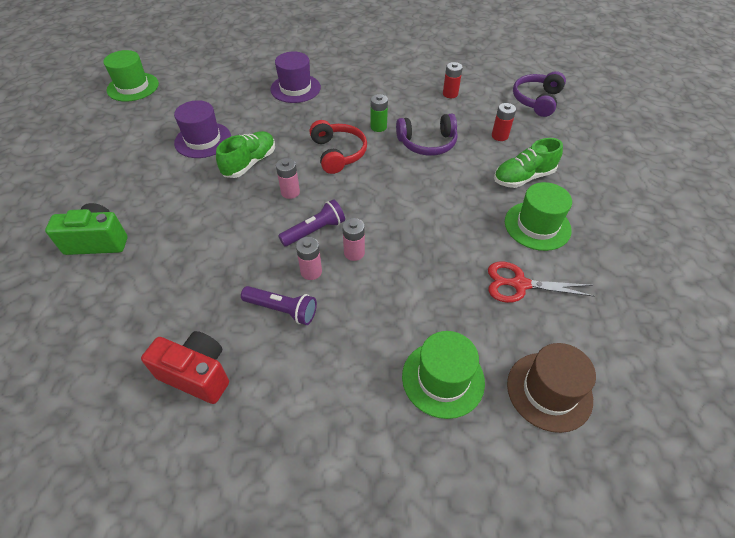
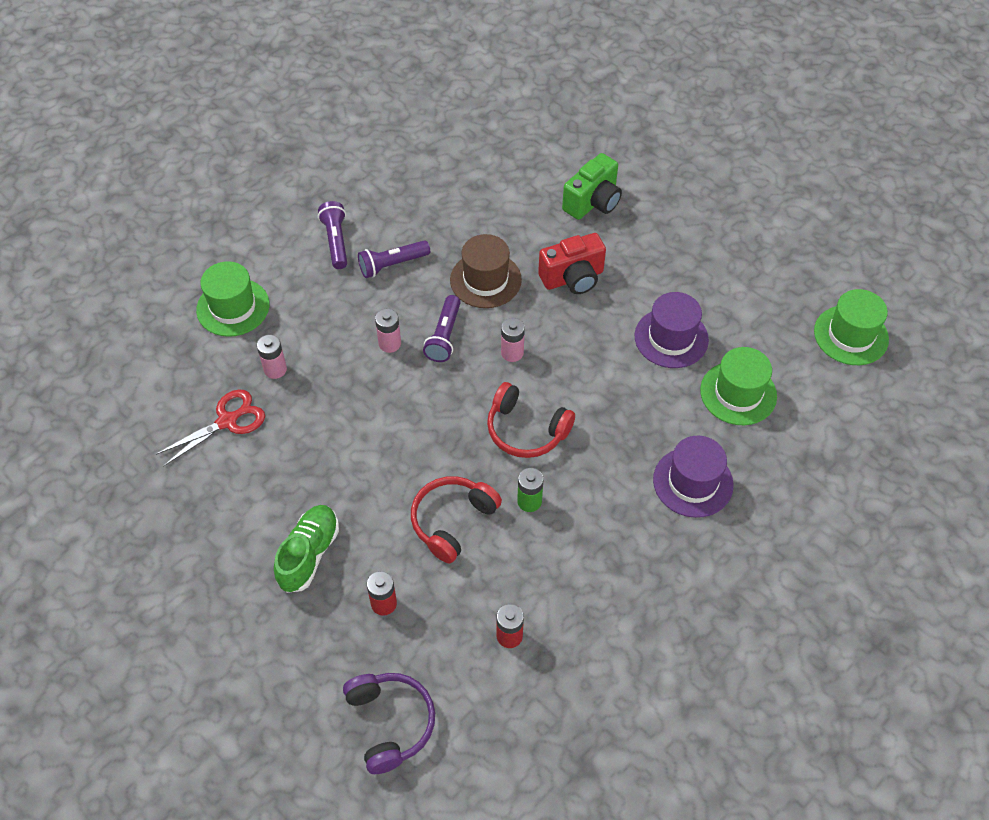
camera: 135 degrees right, 5 degrees up
red camera [141,331,229,404] -> red camera moved to [538,233,606,294]
green shoe [216,131,275,178] -> none
pink battery [296,237,322,280] -> pink battery moved to [257,335,287,379]
purple headphones [396,114,458,156] -> red headphones [411,476,502,563]
green hat [505,182,572,251] -> green hat moved to [700,347,777,425]
brown hat [507,343,596,433] -> brown hat moved to [450,234,522,308]
none -> purple flashlight [318,201,347,269]

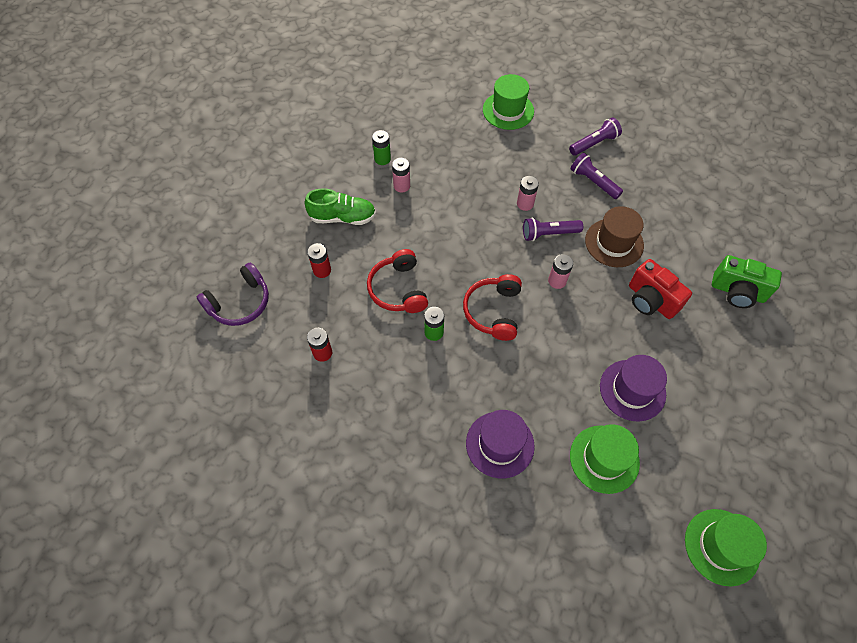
camera: 70 degrees right, 5 degrees up
red scissors [155,389,265,467] -> none
pink battery [257,335,287,379] -> pink battery moved to [392,158,410,193]
red headphones [411,476,502,563] -> red headphones turned 120 degrees counterclockwise [367,249,428,313]
none -> green battery [372,130,391,165]

